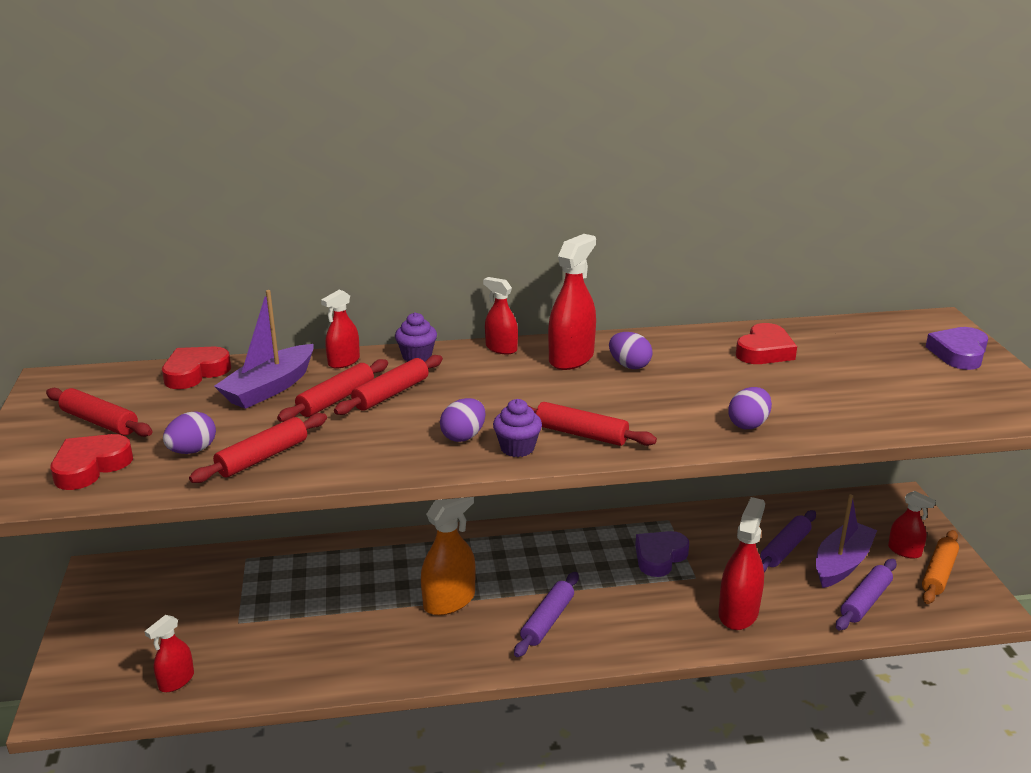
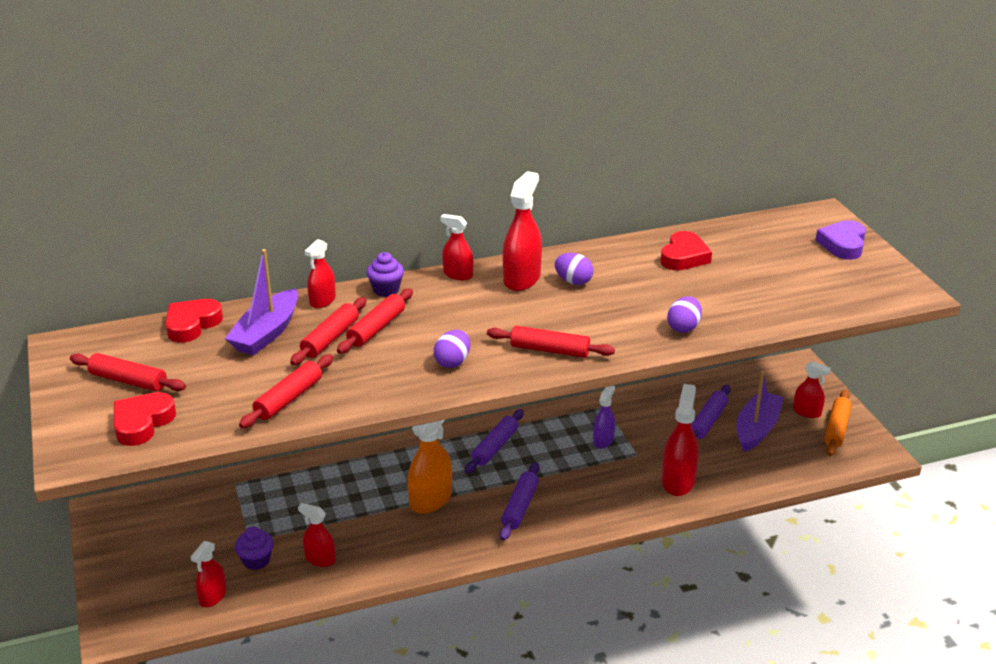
camera: 10 degrees left, 5 degrees up
purple egg [163,411,216,454] -> none
purple cupcake [493,399,542,457] -> purple cupcake moved to [235,526,274,570]
purple heart [635,531,689,577] -> purple spray bottle [593,385,615,449]
purple rolling pin [836,559,897,631] -> purple rolling pin moved to [465,409,524,474]
none -> red spray bottle [298,503,336,567]

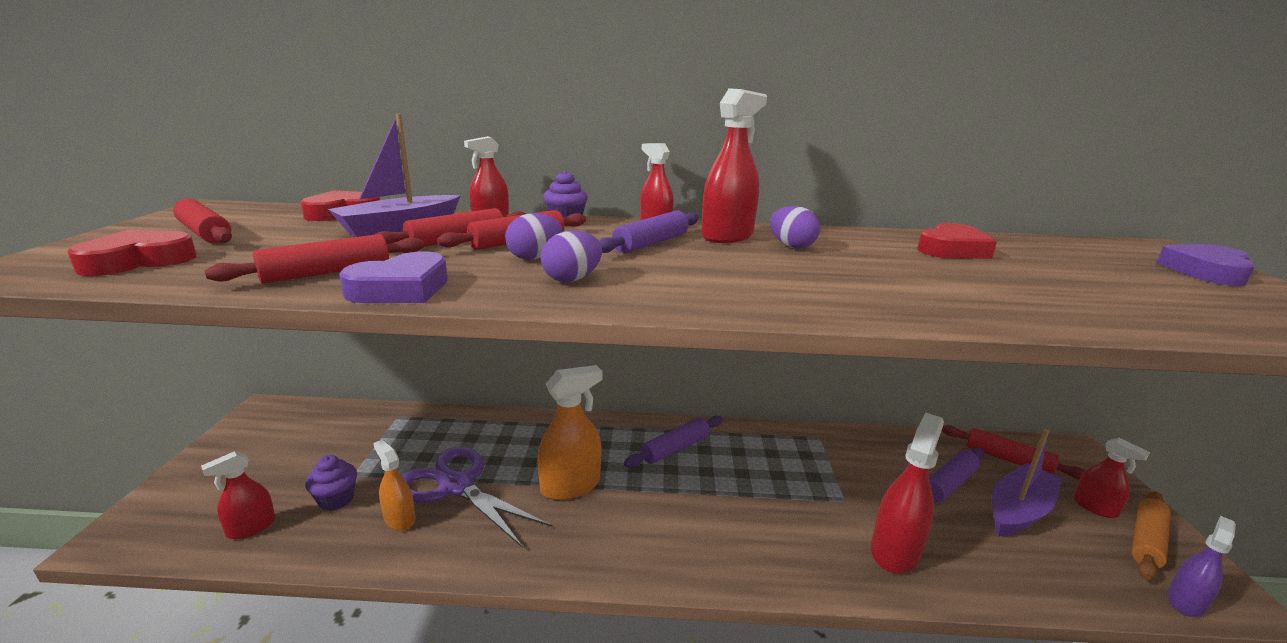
camera: 20 degrees right, 10 degrees down
red spray bottle [298,503,336,567] -> orange spray bottle [373,440,416,531]
red rolling pin [487,326,615,358] -> red rolling pin moved to [942,425,1085,480]
purple rolling pin [500,462,540,541] -> purple rolling pin moved to [599,210,699,254]
purple spray bottle [593,385,615,449] -> purple spray bottle moved to [1167,516,1236,617]
purple egg [667,296,702,333] -> purple egg moved to [505,213,563,260]
none -> purple heart [339,251,448,303]
none -> purple scissors [401,447,552,548]

